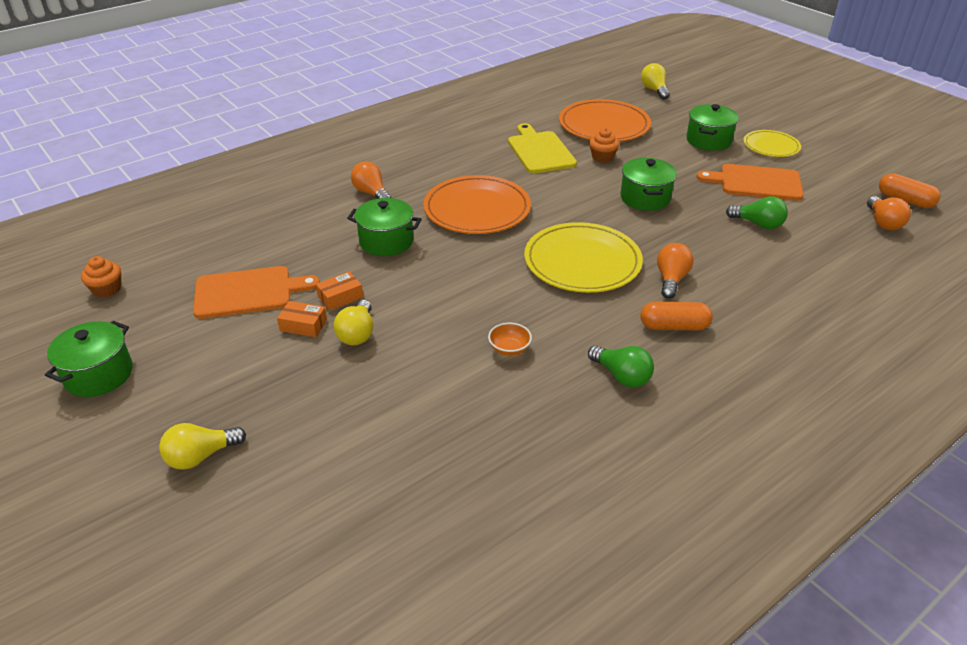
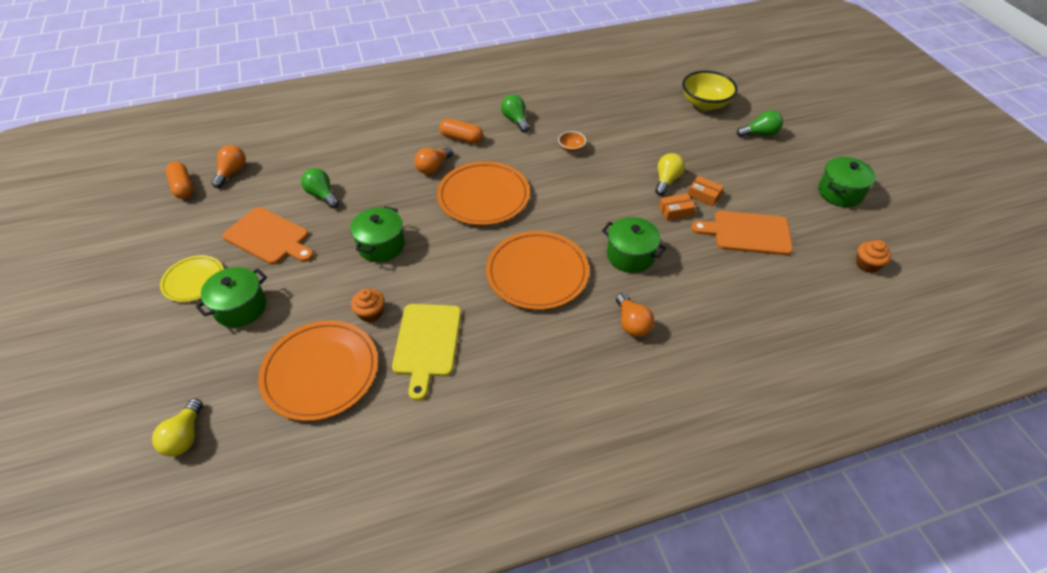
camera: 160 degrees left, 10 degrees up
yellow light bulb [159,423,246,470] -> green light bulb [737,110,783,137]
yellow plate [524,222,643,293] -> orange plate [437,161,530,225]
none -> yellow bowl [682,71,738,111]

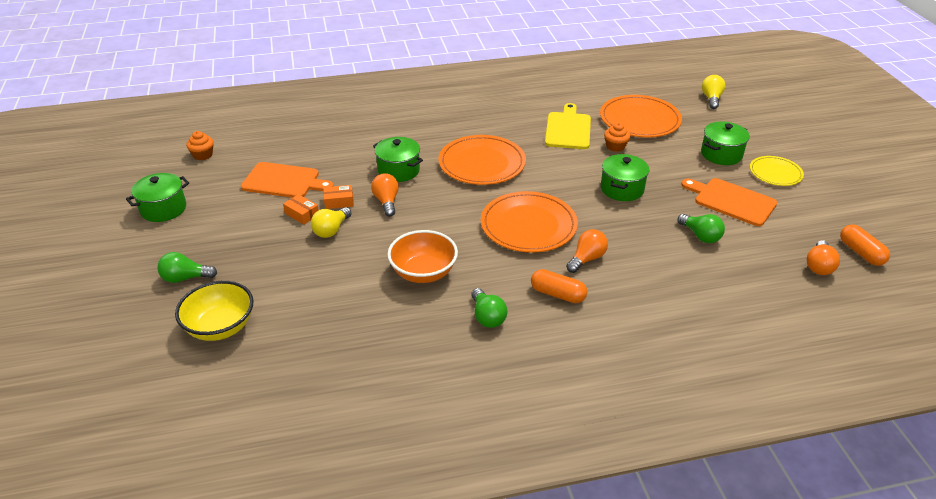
camera: 175 degrees left, 10 degrees down
orange bowl [558,131,586,152] -> orange bowl [387,230,458,283], size x2.06
orange light bulb [616,293,655,337] -> orange light bulb moved to [371,173,399,217]

